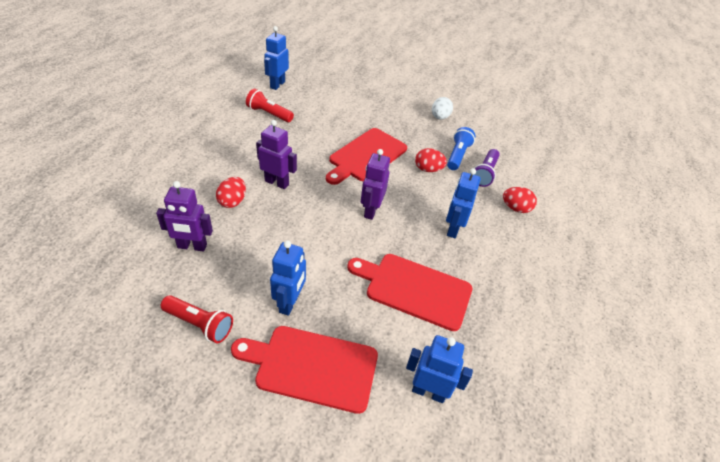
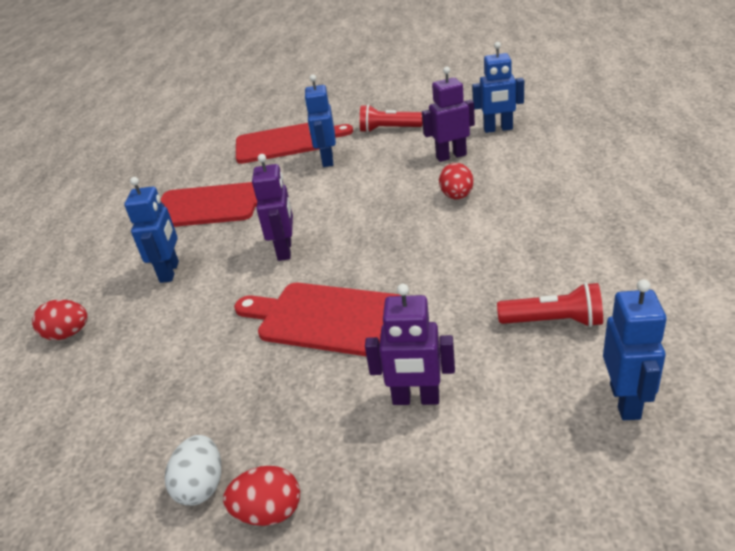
camera: 170 degrees right, 10 degrees down
purple robot [256,120,297,189] -> purple robot moved to [365,284,455,405]
red cutting board [326,128,407,185] -> red cutting board turned 90 degrees counterclockwise [234,283,402,357]
blue robot [406,335,473,403] -> blue robot moved to [472,42,524,133]
red egg [415,148,447,172] -> red egg moved to [223,466,300,526]
blue flashlight [447,127,476,170] -> none
purple flashlight [474,149,500,187] -> none

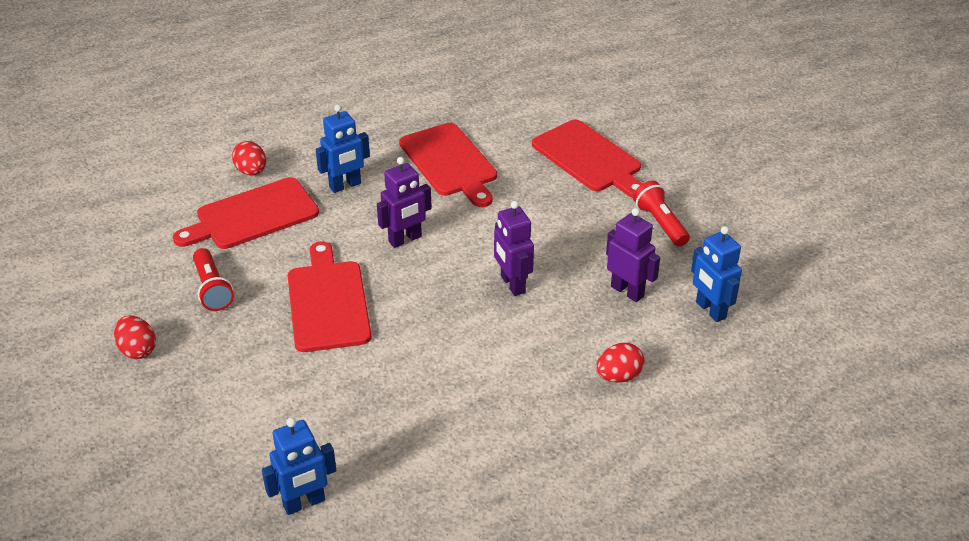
camera: 55 degrees right, 5 degrees up
white egg [165,435,221,506] -> none
blue robot [304,74,336,167] -> none
purple robot [365,284,455,405] -> purple robot moved to [494,201,534,296]
red egg [439,163,474,199] -> red egg moved to [596,343,644,382]
red flashlight [497,282,603,327] -> red flashlight moved to [193,248,234,311]
none -> red cutting board [173,177,319,249]

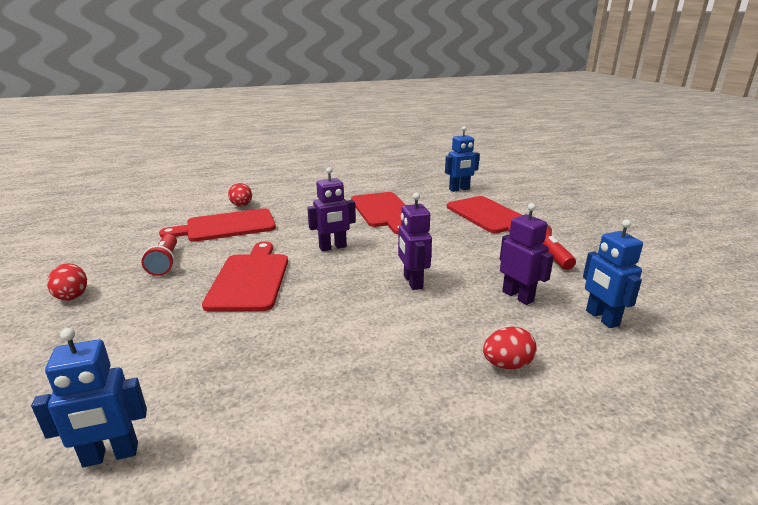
camera: 10 degrees right, 15 degrees down
blue robot [315,104,370,193] -> blue robot moved to [445,126,480,192]

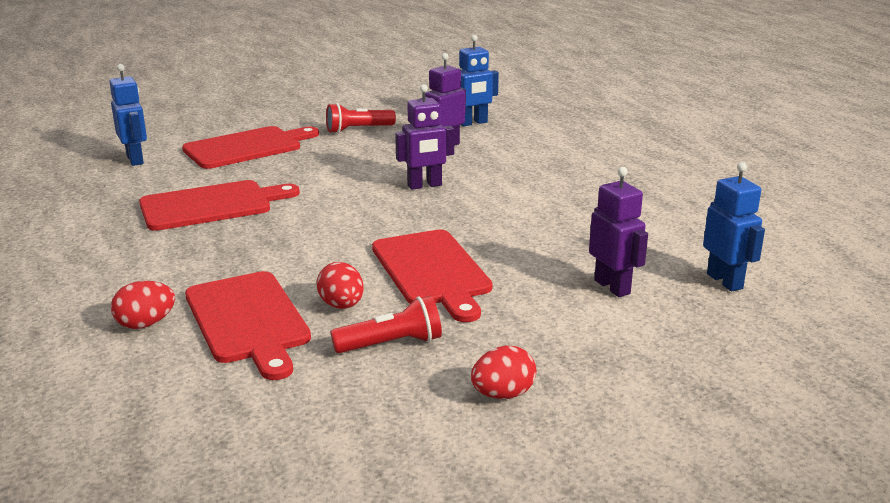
camera: 95 degrees left, 0 degrees up
red cutting board [202,241,288,312] -> red cutting board turned 105 degrees counterclockwise [372,230,493,322]
purple robot [307,167,356,252] -> purple robot moved to [589,167,648,297]
red egg [483,326,537,369] -> red egg moved to [317,262,364,309]

